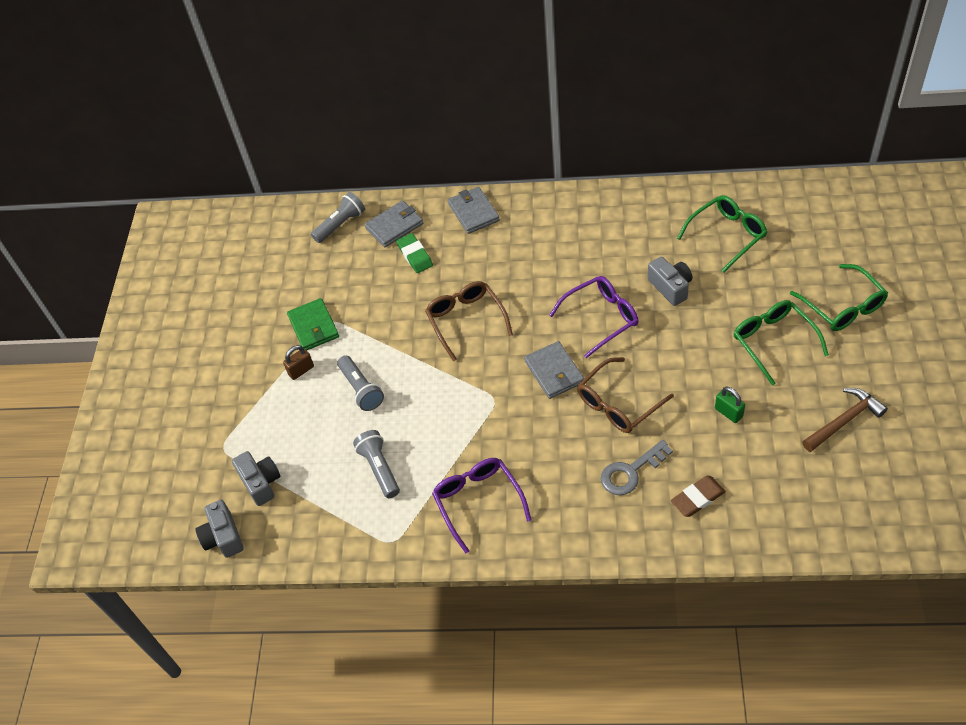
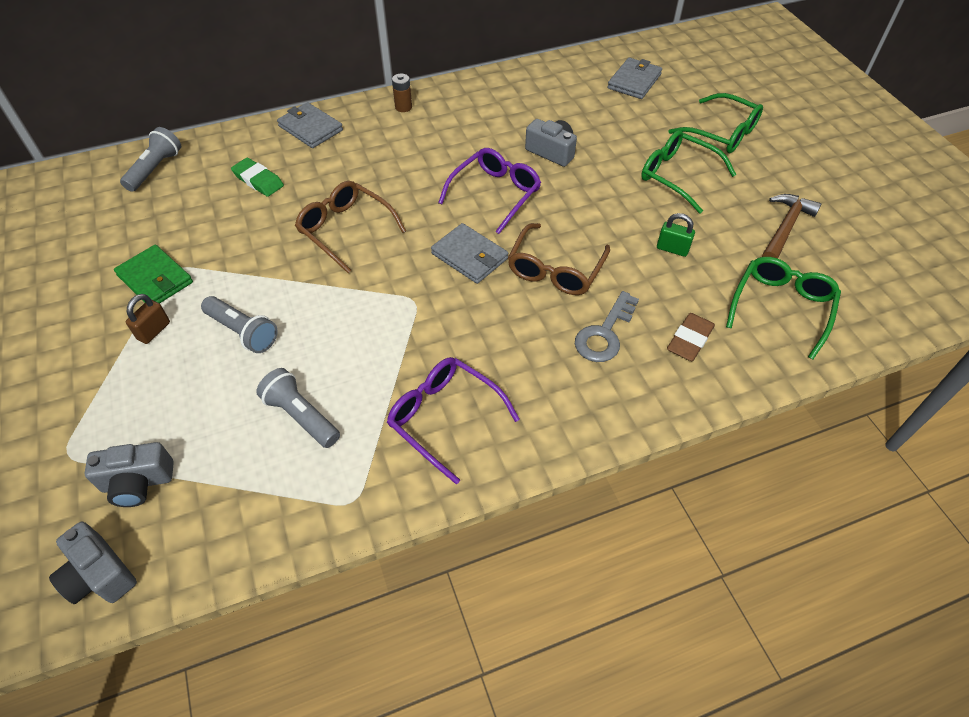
camera: 30 degrees left, 0 degrees up
grey camera [232,451,281,506] -> grey camera turned 135 degrees clockwise [84,442,174,507]
grey wallet [364,201,423,247] -> grey wallet moved to [607,58,662,99]
green glasses [677,195,767,273] -> green glasses moved to [726,257,841,360]
none -> brown battery [392,74,412,112]

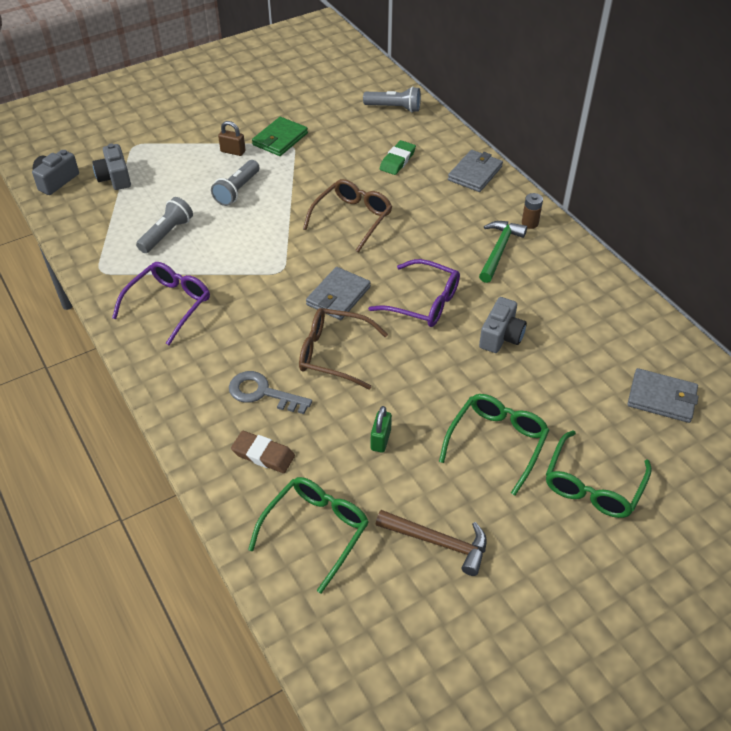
camera: 80 degrees right, 5 degrees down
green glasses [726,257,841,360] -> green glasses turned 75 degrees counterclockwise [248,477,369,593]
none -> green hammer [479,221,527,283]

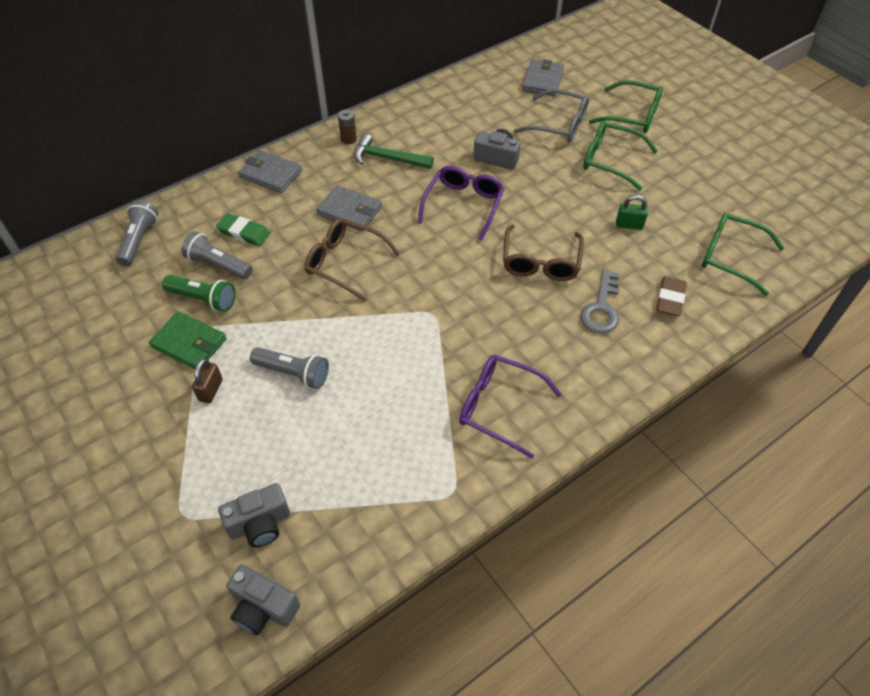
camera: 95 degrees left, 5 degrees up
grey flashlight [136,197,193,253] -> grey flashlight moved to [181,231,252,279]
grey wallet [306,267,371,320] -> grey wallet moved to [316,185,382,231]
brown hammer [376,510,487,576] -> none
none -> green flashlight [162,275,236,312]
none -> grey glasses [514,89,589,143]

